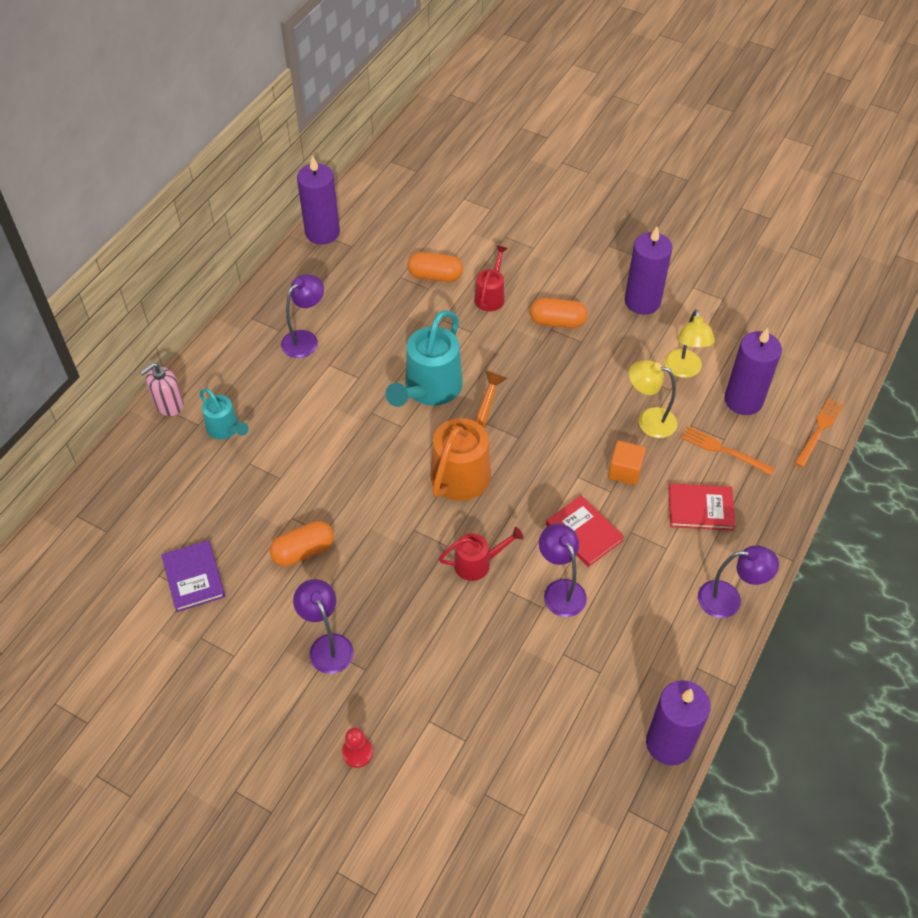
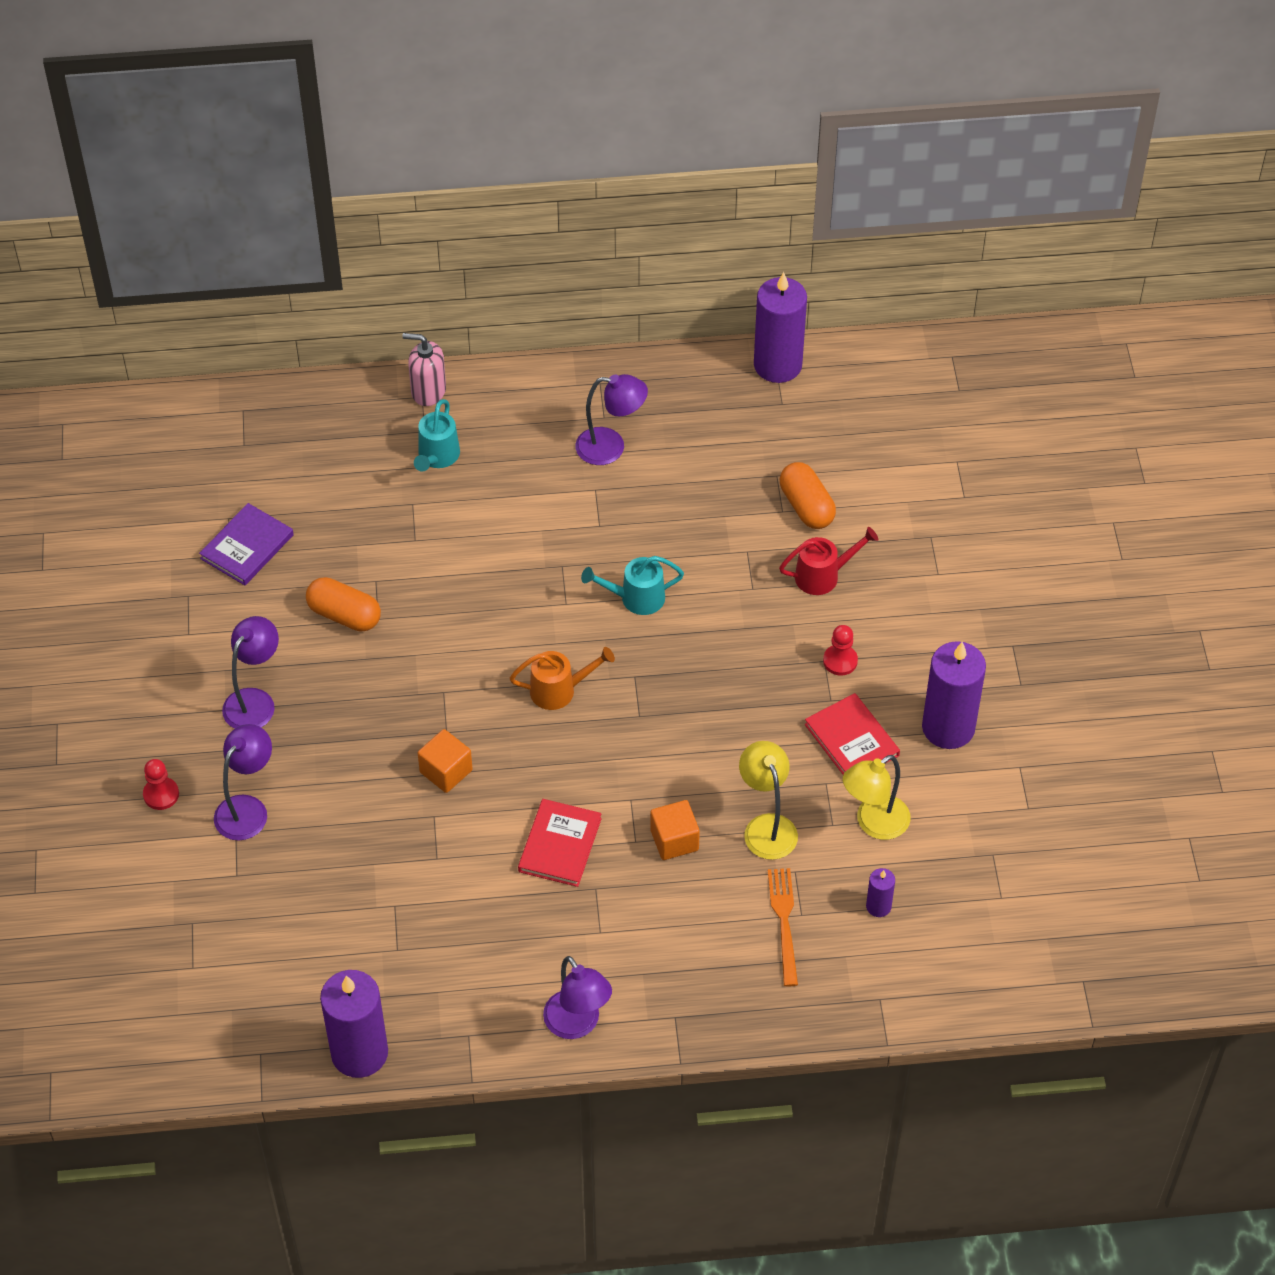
camera: 55 degrees right, 0 degrees up
turquoise watering can [385,310,463,407] -> turquoise watering can [581,556,684,615], size x0.56
orange watering can [430,370,508,501] -> orange watering can [510,647,615,710], size x0.56
red watering can [439,527,524,581] -> orange cube [418,729,473,793]
orange capsule [530,298,588,328] -> red pawn [823,625,858,676]
purple lamp [539,523,587,617] -> purple lamp moved to [214,724,272,841]
red book [669,483,735,531] -> red book moved to [805,693,900,775]
purple candle [725,327,782,415] -> purple candle [866,868,895,917], size x0.46
orange fork [795,398,844,468] -> none

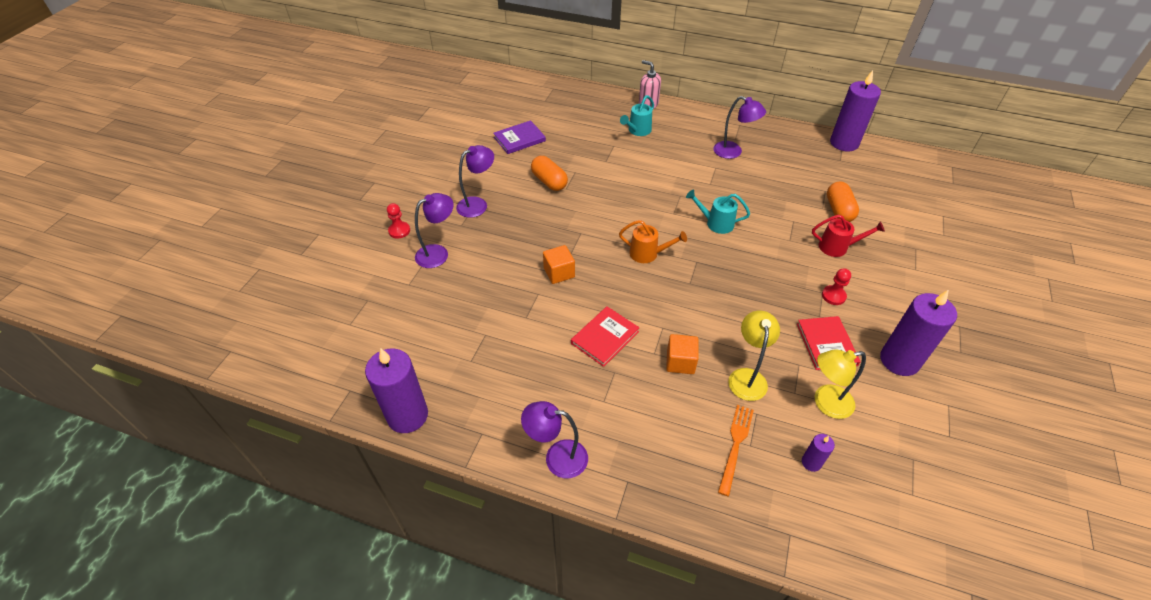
camera: 25 degrees right, 5 degrees down
purple lamp [543,956,612,1039] -> purple lamp turned 105 degrees clockwise [521,401,588,478]

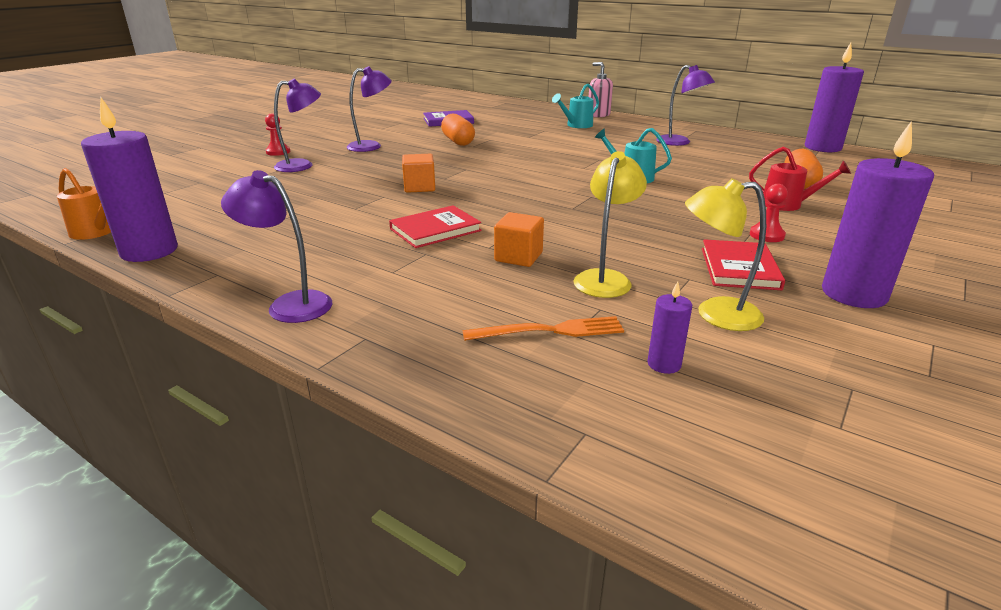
camera: 15 degrees right, 20 degrees down
orange watering can [619,220,687,263] -> orange watering can moved to [57,168,111,240]
orange fork [718,405,754,496] -> orange fork turned 45 degrees clockwise [463,316,624,341]

